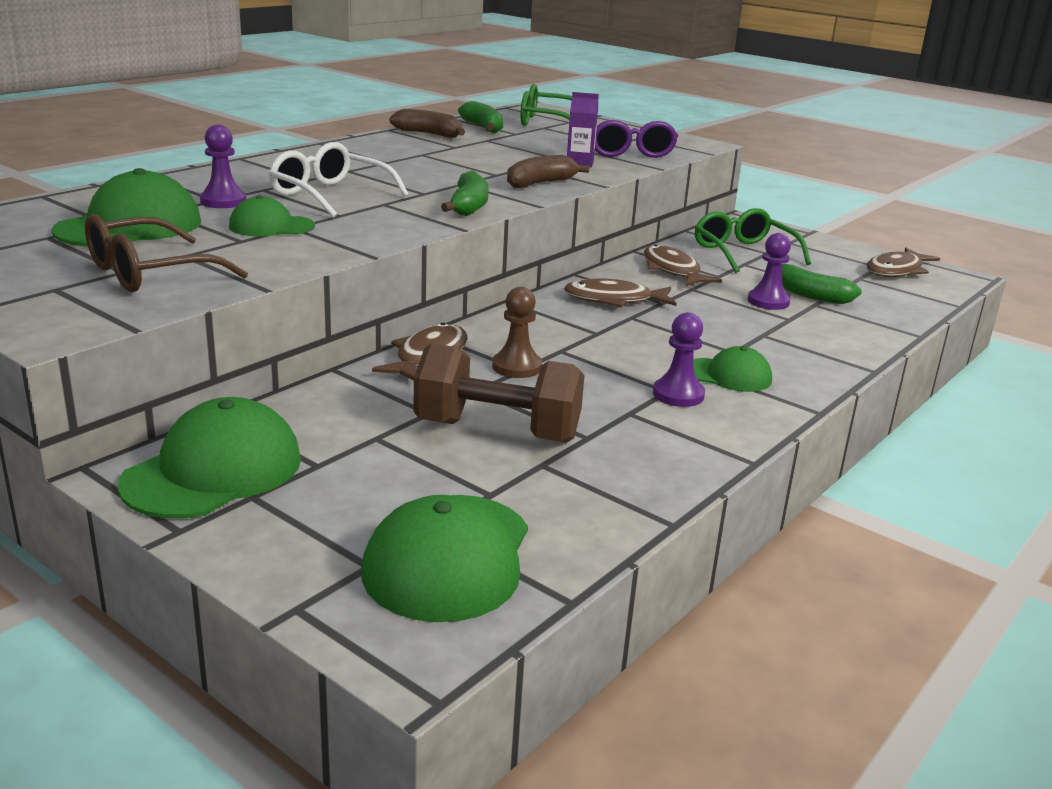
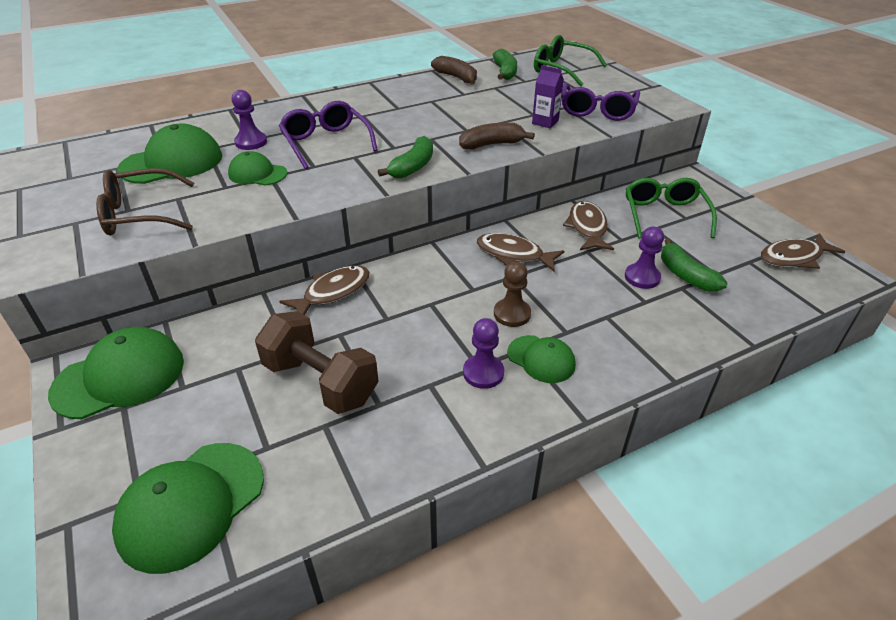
camera: 25 degrees right, 15 degrees up
white glasses [269,142,409,218] -> purple glasses [279,101,378,169]
brown pawn [492,287,542,378] -> brown pawn moved to [494,261,531,327]

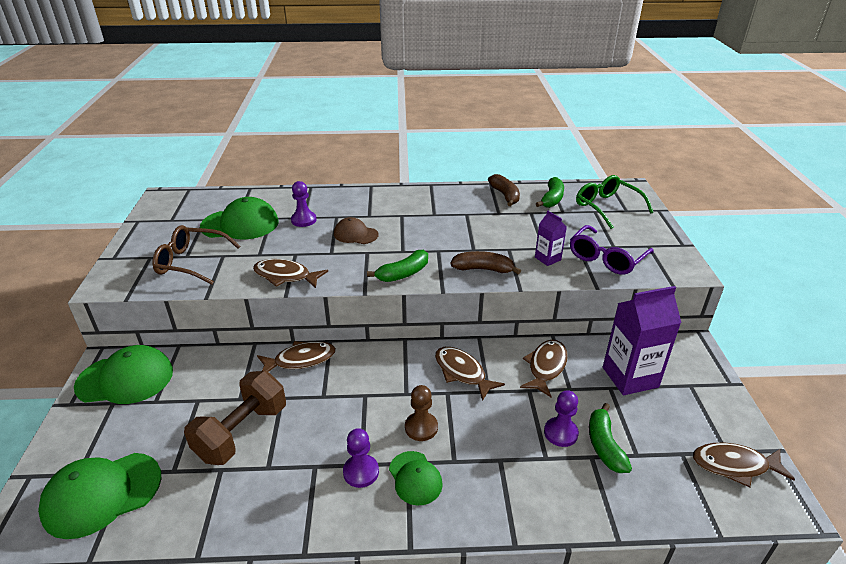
camera: 25 degrees right, 5 degrees down
green cap [228,151,287,186] -> none
brown dumbbell [255,311,379,414] -> brown dumbbell turned 60 degrees clockwise [184,371,286,465]
purple glasses [279,101,378,169] -> brown cap [334,217,378,244]
green glasses [626,178,717,239] -> purple carton [603,286,681,395]
none -> brown fish [253,259,328,288]

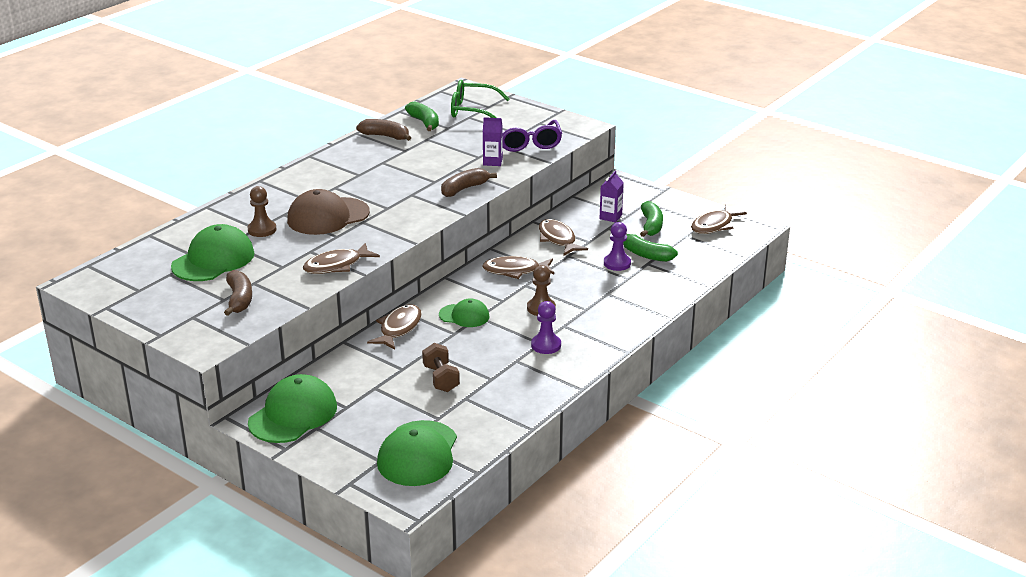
camera: 50 degrees left, 5 degrees down
brown glasses [152,225,240,285] -> brown banana [224,270,252,316]
brown dumbbell [184,371,286,465] -> brown dumbbell [422,343,460,392], size x0.61
purple pawn [291,181,316,227] -> brown pawn [248,186,276,237]
brown cap [334,217,378,244] -> brown cap [287,189,370,235], size x1.71
green banana [367,250,428,282] -> green banana moved to [640,201,663,237]
green cap [389,451,443,506] -> green cap moved to [439,298,490,327]
purple carton [603,286,681,395] -> purple carton [600,171,624,223], size x0.51

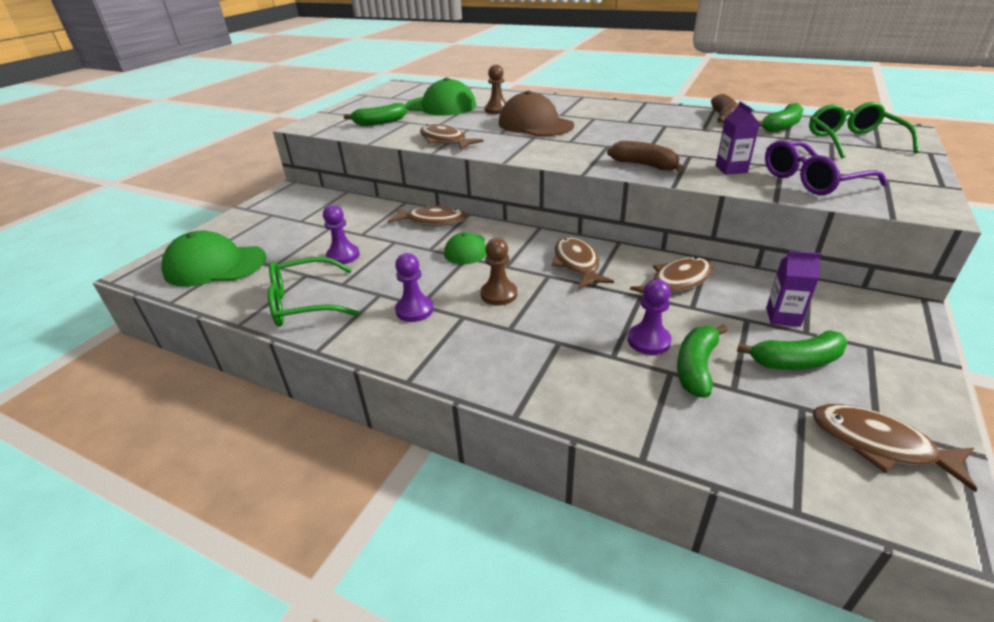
camera: 80 degrees right, 5 degrees up
brown banana [224,270,252,316] -> green banana [344,103,407,126]
green cap [248,374,337,443] -> none
brown dumbbell [422,343,460,392] -> purple pawn [323,205,360,264]
none -> green glasses [268,257,360,326]

